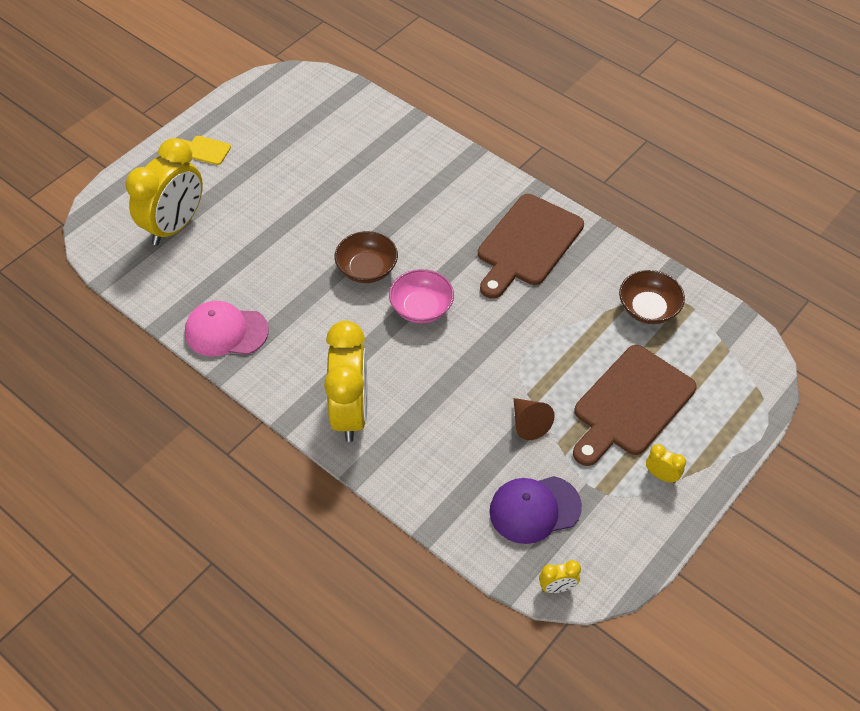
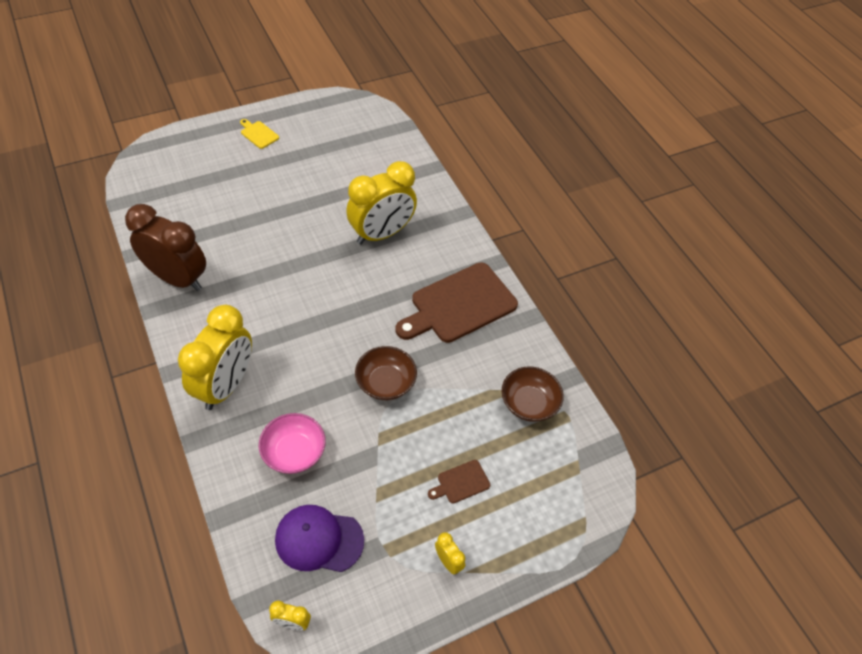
camera: 20 degrees right, 0 degrees up
yellow clock [126,138,203,245] -> yellow clock moved to [346,161,417,244]
pink cap [185,301,269,356] -> brown clock [125,204,206,291]
brown bowl [334,231,398,283] -> brown bowl moved to [355,346,417,400]
pink bowl [389,269,454,323] -> pink bowl moved to [259,413,326,474]
brown cone [514,398,555,440] -> none
brown cutting board [573,345,696,466] -> brown cutting board [428,460,490,503], size x0.43

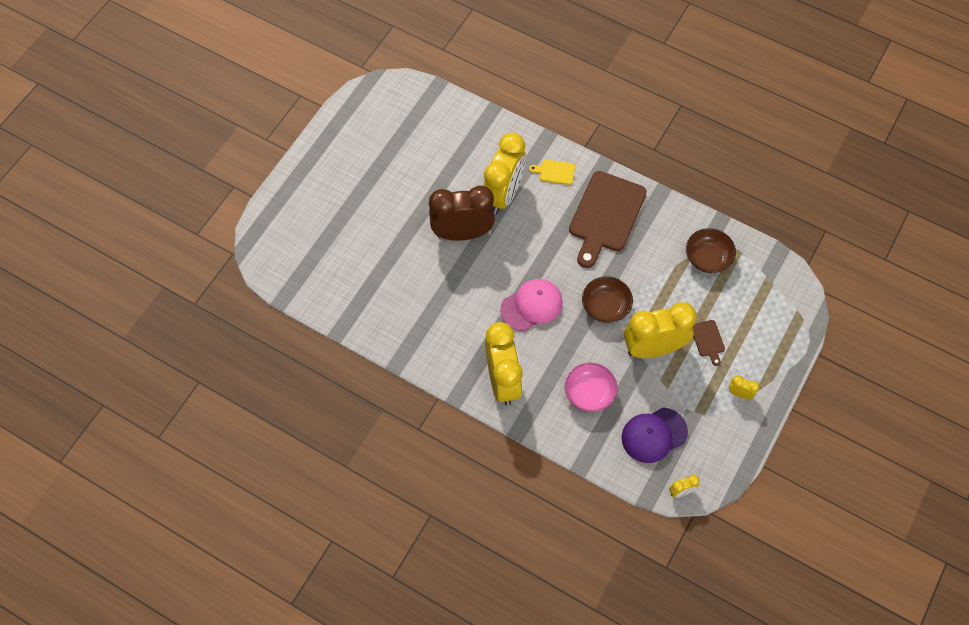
camera: 30 degrees left, 10 degrees up
brown clock [125,204,206,291] -> brown clock moved to [429,186,495,241]
yellow cutting board [240,119,279,149] -> yellow cutting board moved to [529,160,575,185]
brown cutting board [428,460,490,503] -> brown cutting board turned 45 degrees counterclockwise [692,320,725,366]
none -> pink cap [500,279,563,331]
none -> yellow clock [624,302,697,358]

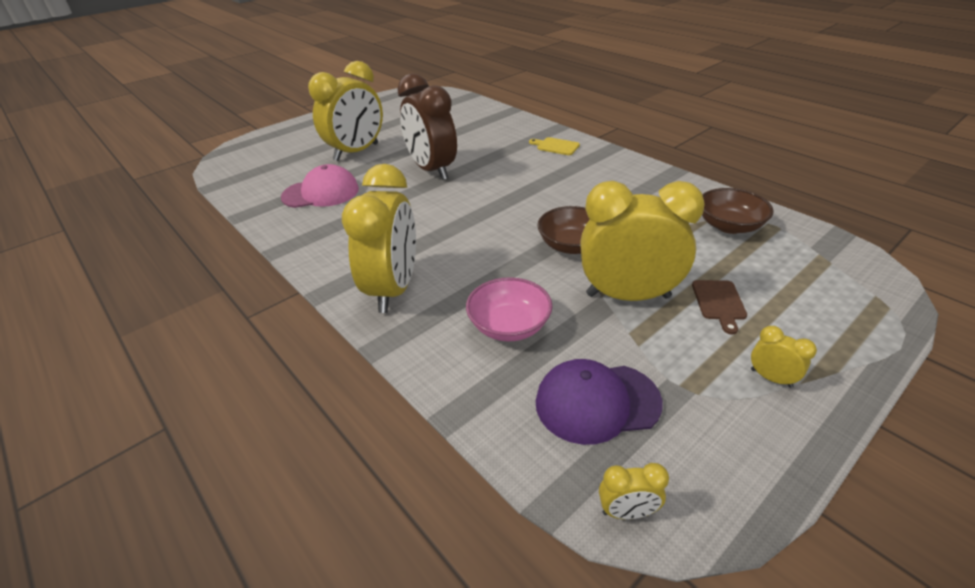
camera: 20 degrees right, 25 degrees down
brown clock [429,186,495,241] -> brown clock turned 135 degrees counterclockwise [397,73,457,180]
yellow clock [484,133,526,214] -> yellow clock moved to [308,61,383,161]
pink cap [500,279,563,331] -> pink cap moved to [281,164,359,208]
brown cutting board [569,171,647,268] -> none

